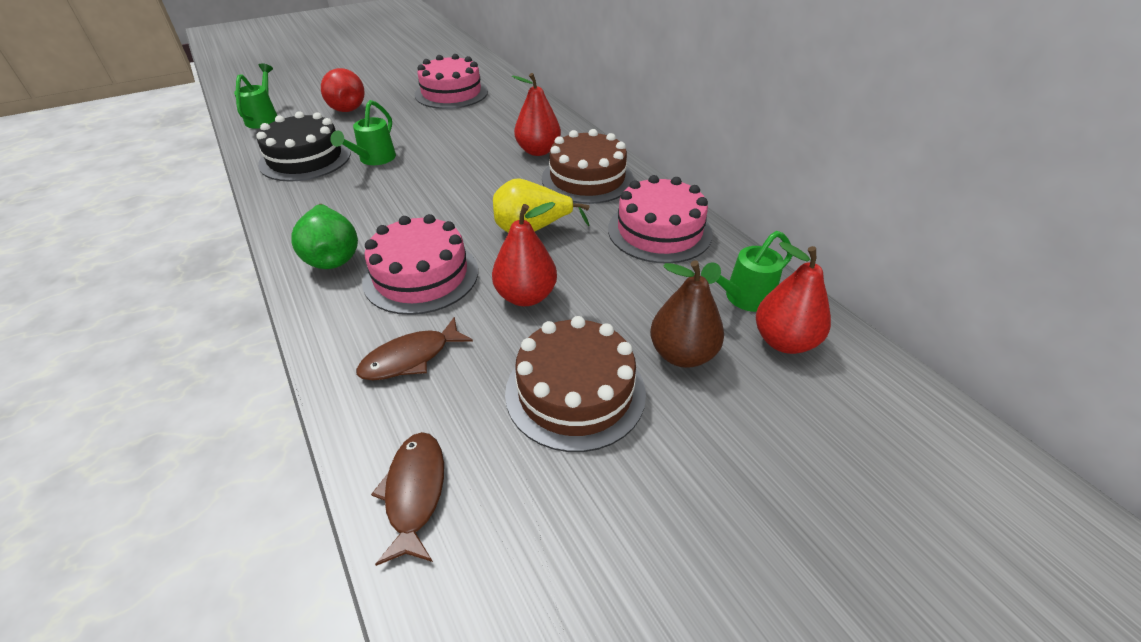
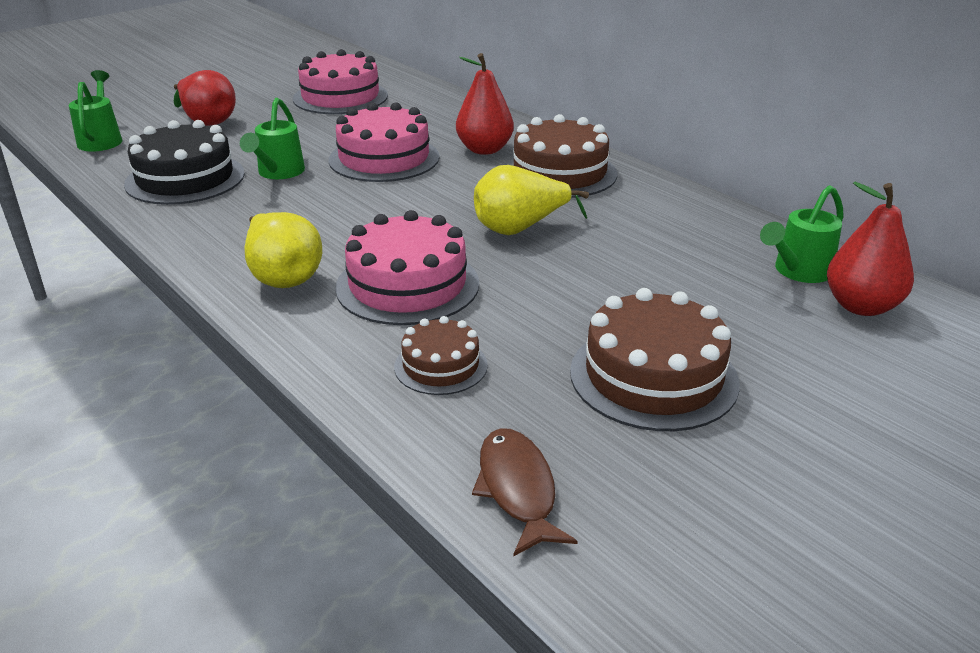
camera: 10 degrees left, 10 degrees down
green pear [292,204,358,269] -> yellow pear [245,212,322,288]
brown fish [356,317,473,380] -> brown cake [394,316,488,395]
red pear [492,202,557,306] -> none
pink cake [608,175,713,263] -> pink cake moved to [329,102,439,182]
brown pear [650,260,724,368] -> none

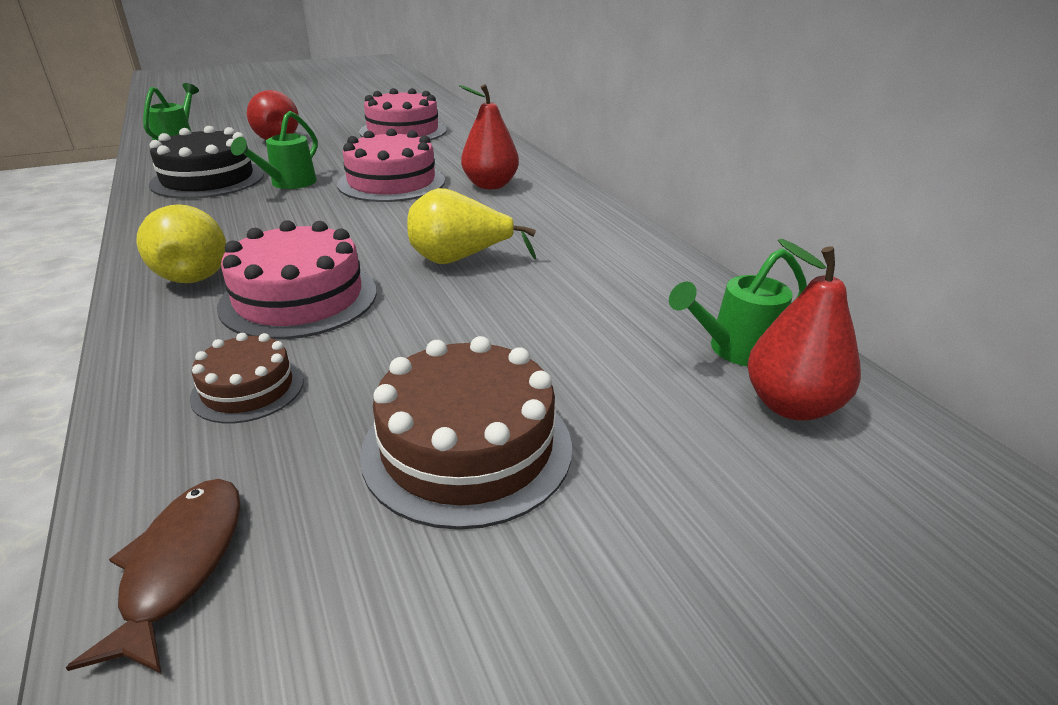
camera: 15 degrees right, 0 degrees up
brown cake [506,114,617,198] -> none

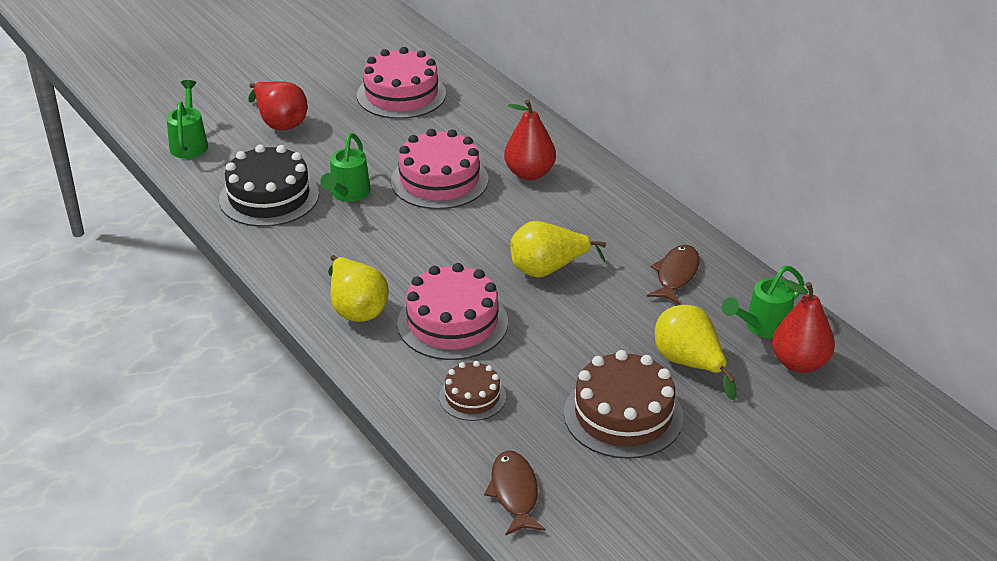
camera: 10 degrees left, 5 degrees up
none -> brown fish [647,245,700,305]
none -> yellow pear [655,305,736,400]

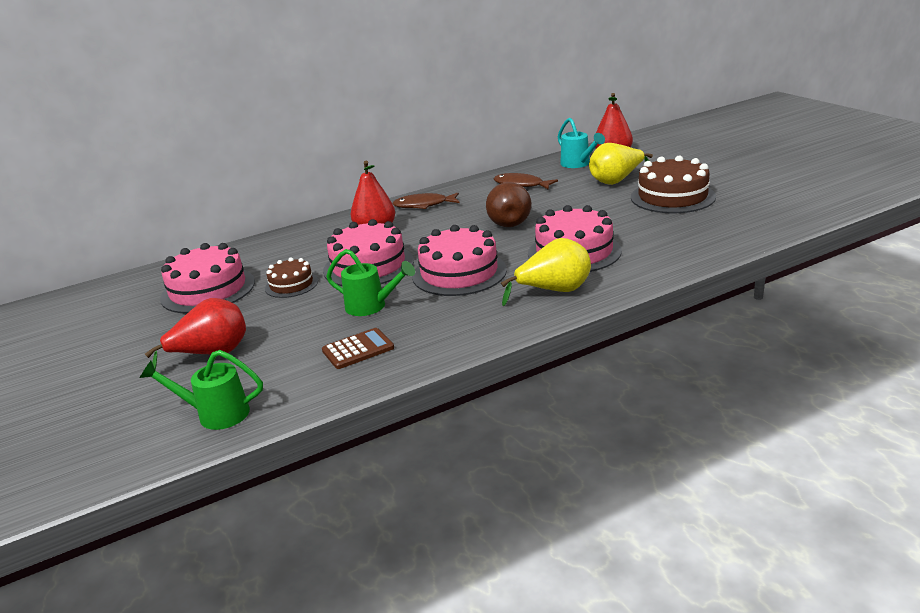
camera: 80 degrees left, 10 degrees down
black cake [219,144,319,227] -> brown calculator [322,328,394,369]
brown cake [439,361,506,421] -> brown cake moved to [265,258,318,298]
brown fish [484,451,546,536] -> brown fish moved to [392,193,459,209]
yellow pear [510,221,606,278] -> brown pear [486,182,532,227]
green watering can [722,265,804,339] -> turquoise watering can [558,118,605,168]
none -> pink cake [412,225,507,296]

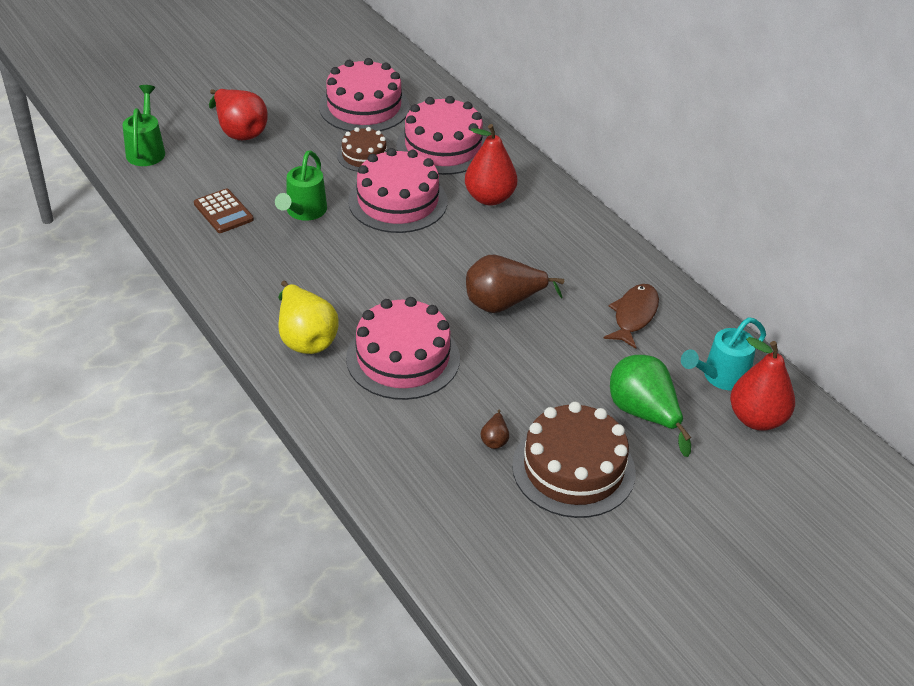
camera: 80 degrees right, 15 degrees up
brown fish [392,193,459,209] -> none
pink cake [412,225,507,296] -> pink cake moved to [396,96,487,175]
yellow pear [589,143,653,185] -> green pear [610,355,691,457]
none -> brown pear [481,410,509,449]

